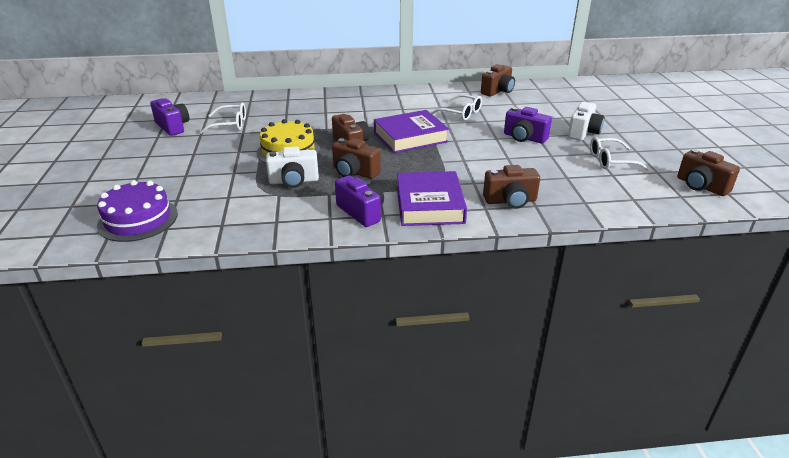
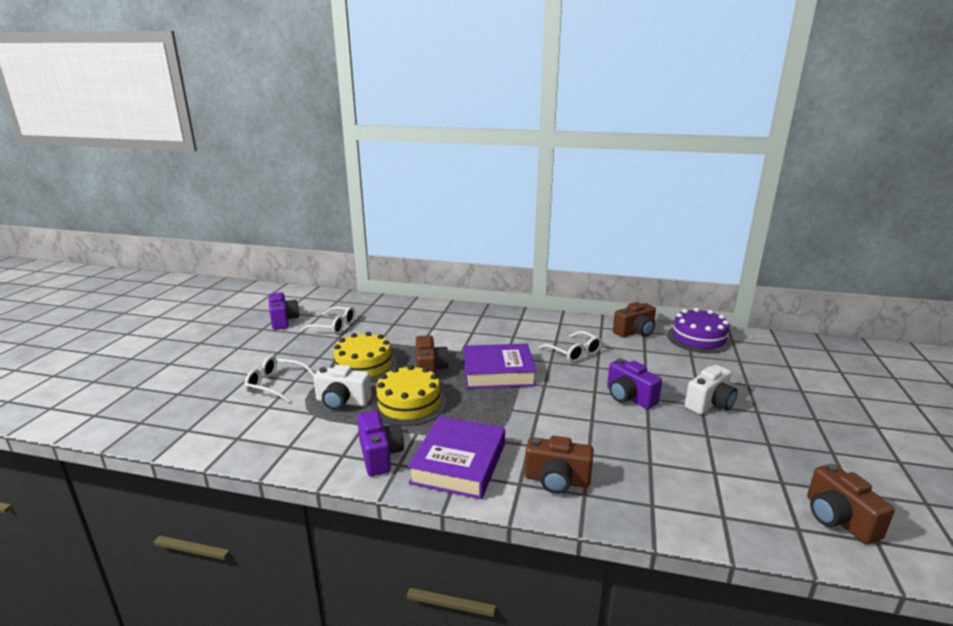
camera: 20 degrees right, 10 degrees down
purple cake [97,180,178,242] -> purple cake moved to [667,308,732,353]
brown camera [332,138,381,179] -> yellow cake [371,365,447,426]
white glasses [590,137,649,171] -> white glasses moved to [244,356,315,402]

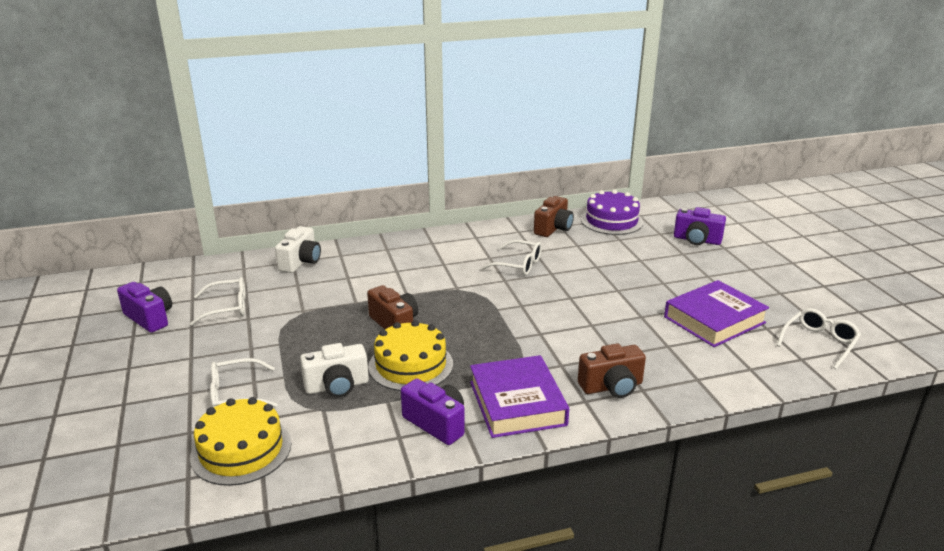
camera: 30 degrees left, 5 degrees up
yellow cake [330,332,397,382] -> yellow cake moved to [190,397,291,486]
purple book [464,344,537,389] -> purple book moved to [664,280,769,347]
purple camera [607,358,662,409] -> purple camera moved to [674,207,726,245]
white camera [685,365,738,414] -> white camera moved to [275,226,321,273]
brown camera [807,464,895,544] -> white glasses [777,308,861,369]

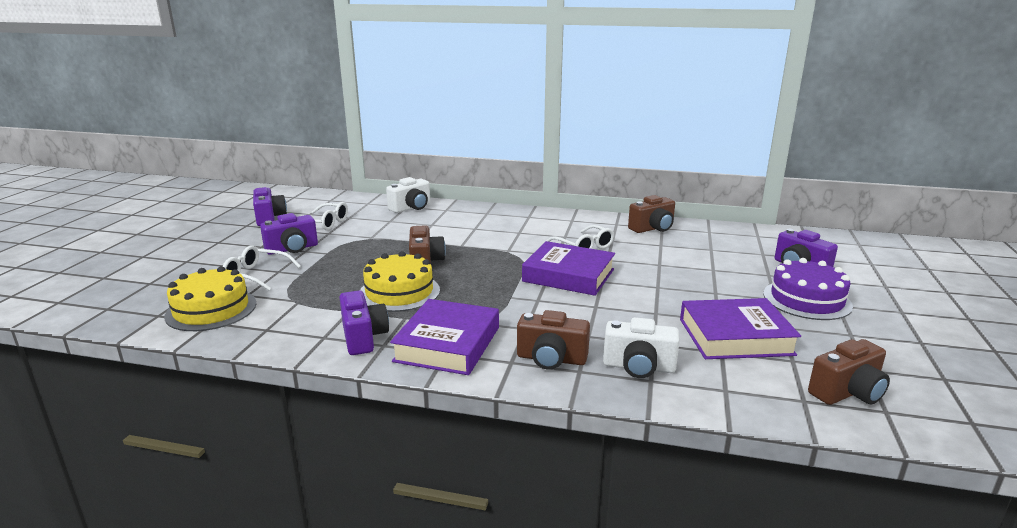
camera: 30 degrees right, 5 degrees down
white camera [300,343,369,398] -> white camera moved to [603,317,680,378]
purple cake [581,190,643,235] -> purple cake moved to [763,258,853,320]
white glasses [777,308,861,369] -> brown camera [808,339,890,405]
none -> purple camera [260,213,318,255]
none -> purple book [522,241,615,296]

